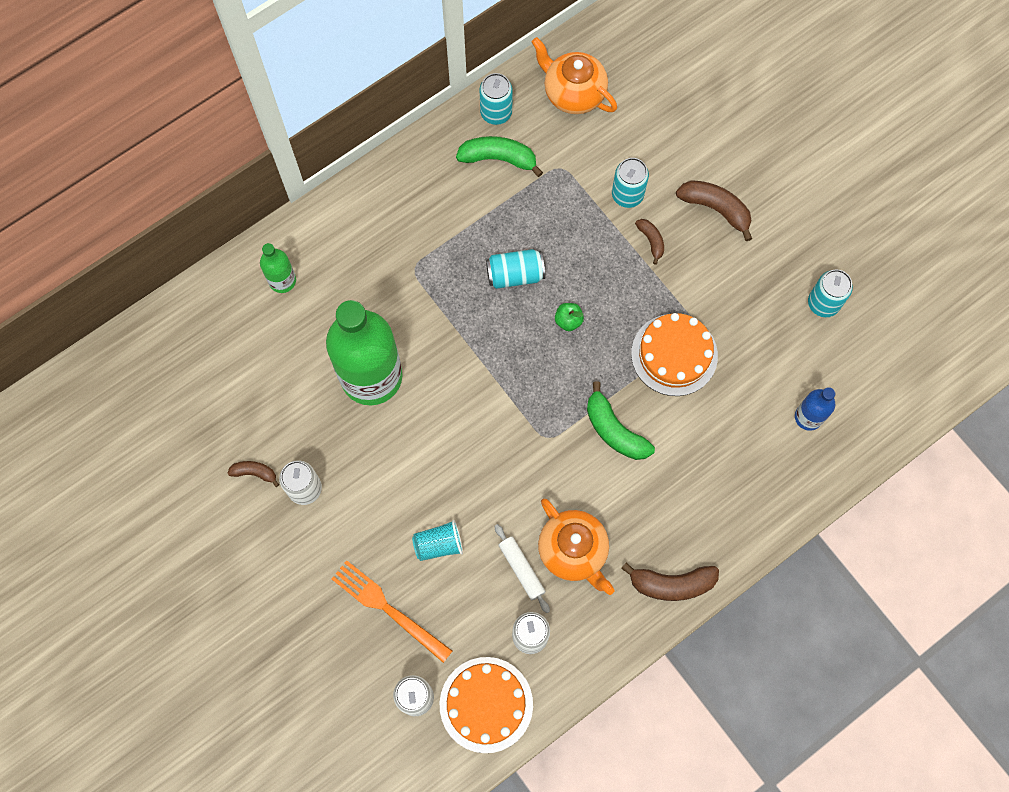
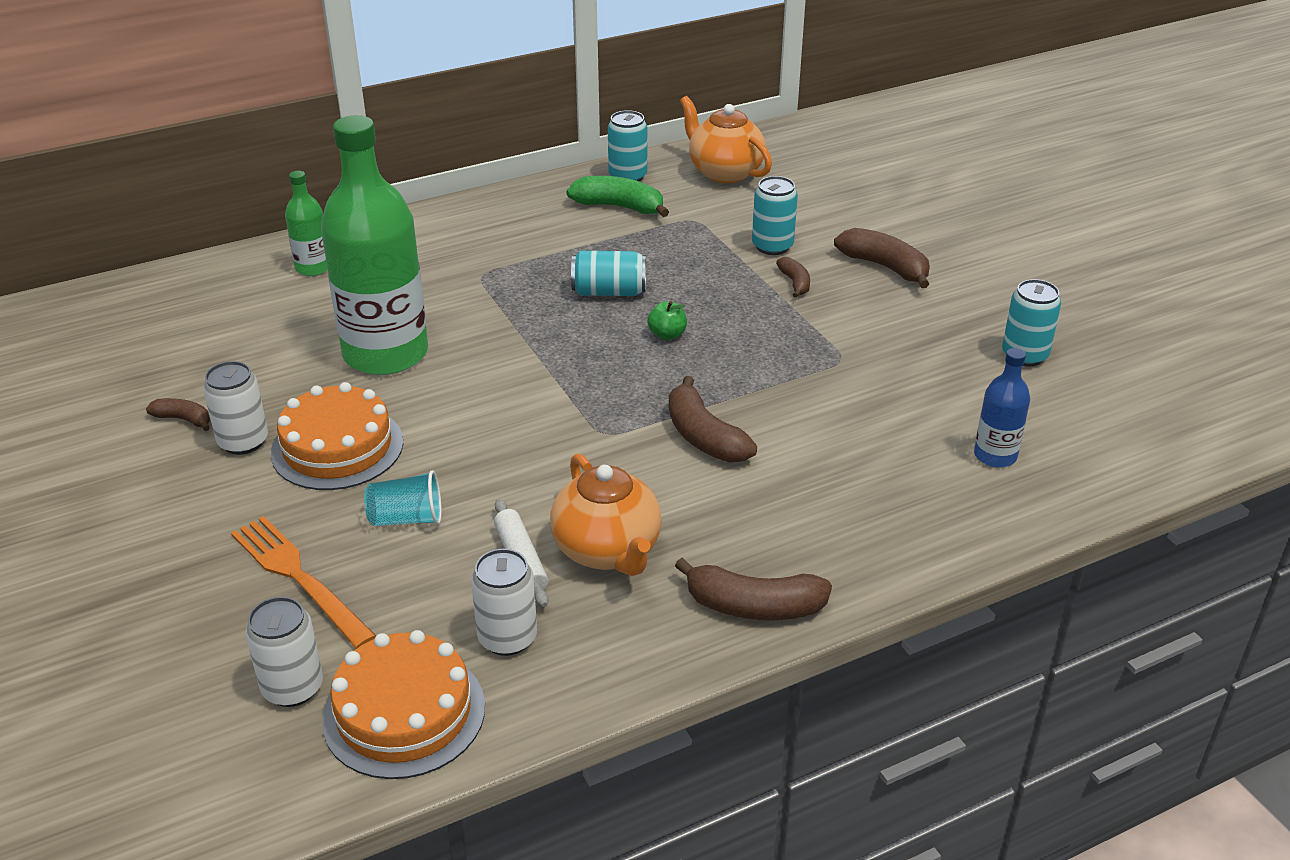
camera: 10 degrees right, 35 degrees down
green banana [587,382,655,460] -> brown banana [669,376,757,462]
orange cake [631,313,718,396] -> orange cake moved to [271,382,403,490]

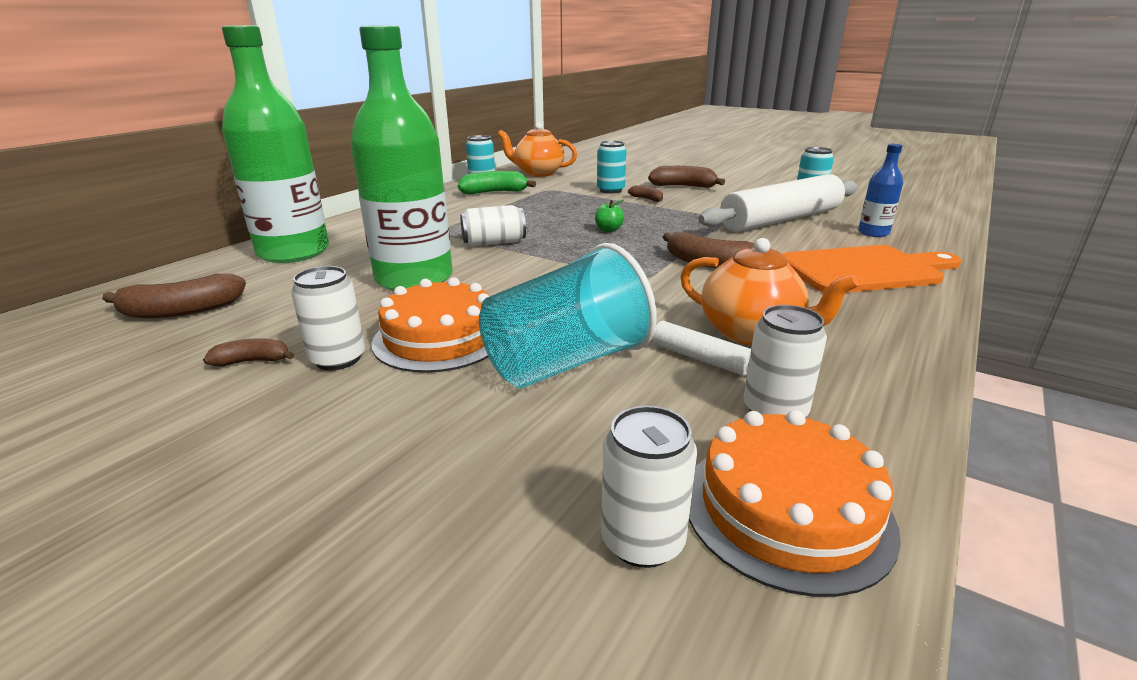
camera: 30 degrees left, 10 degrees down
orange fork [231,516,376,649] -> none
green bottle [285,171,328,276] -> green bottle [222,25,329,263], size x2.19
turquoise cup [364,470,442,526] -> turquoise cup [479,243,657,388], size x2.04
turquoise can [571,251,646,296] -> none
brown banana [675,558,832,621] -> brown banana moved to [102,274,246,319]
none -> white can [460,205,526,246]
none -> white rolling pin [698,174,858,232]
none -> orange cutting board [783,245,962,292]

